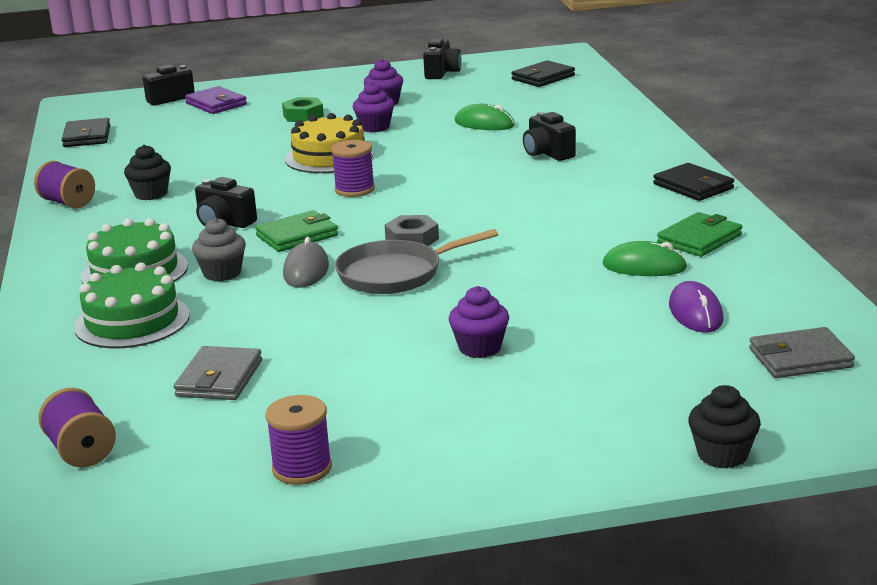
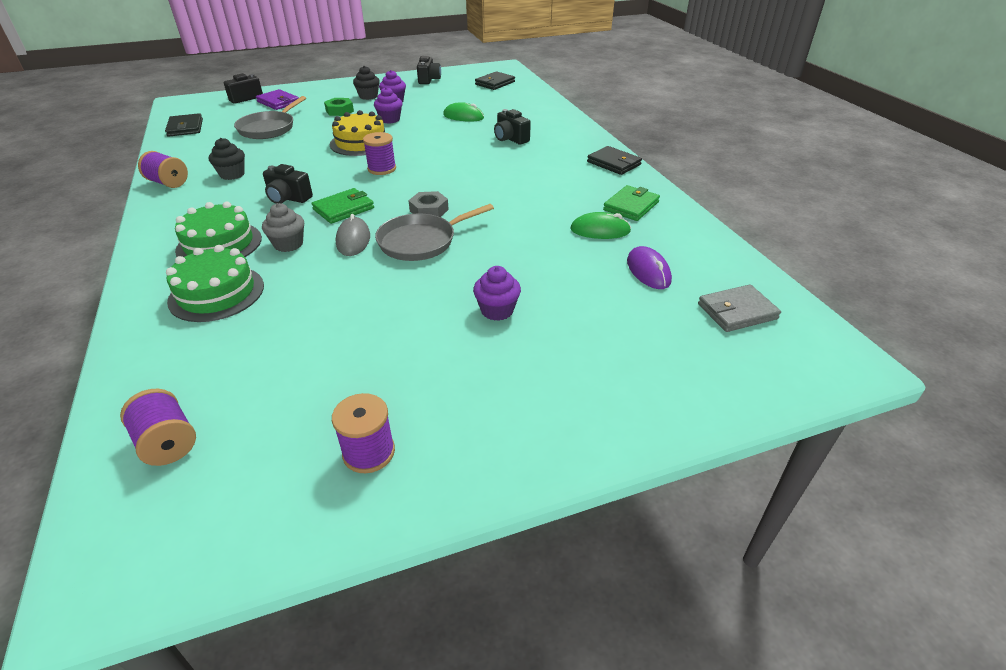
camera: 10 degrees left, 15 degrees up
grey wallet [174,346,262,400] -> none
black cupcake [688,385,761,468] -> black cupcake moved to [353,66,380,100]
none -> grey pan [234,96,306,139]

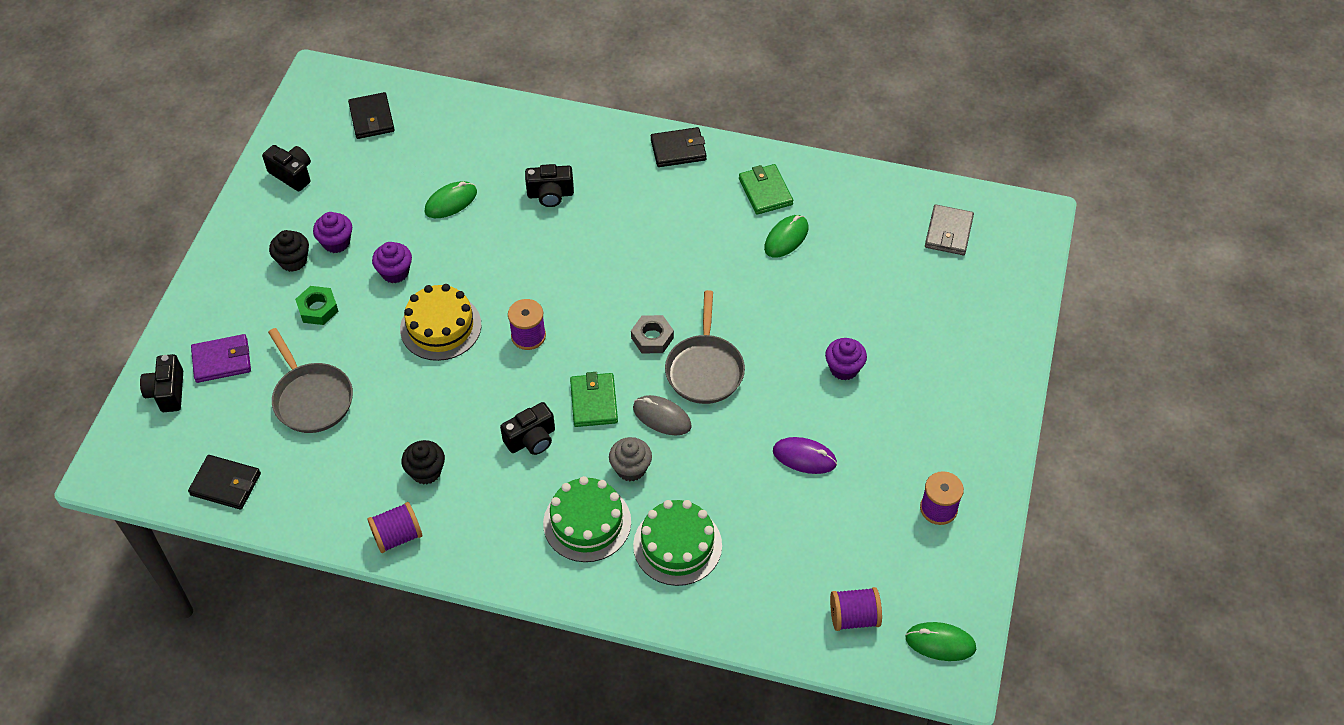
camera: 55 degrees left, 15 degrees up
purple mouse [627,246,672,289] -> purple mouse moved to [773,437,837,474]
none -> green mouse [905,622,976,661]

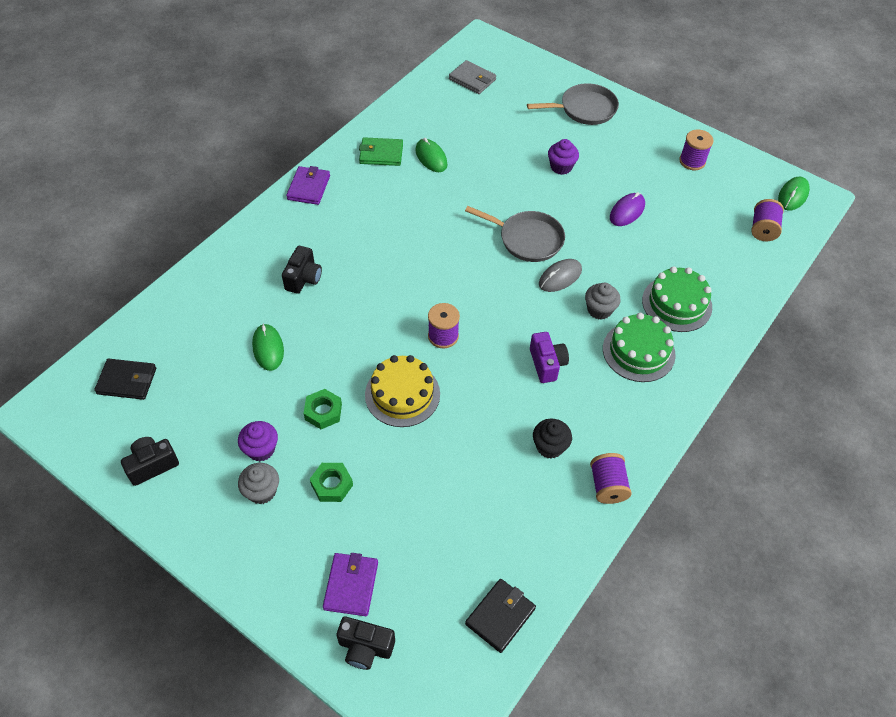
camera: 70 degrees left, 0 degrees up
grey pan [268,328,353,433] -> grey pan moved to [527,83,619,125]
black cupcake [269,230,309,272] -> grey cupcake [238,463,279,504]
purple cupcake [372,242,412,283] -> green nut [303,389,342,429]
black camera [500,402,555,455] -> purple camera [530,332,569,383]
green wallet [570,372,618,427] -> none
grey nut [631,315,674,353] -> none
black wallet [651,127,706,167] -> purple wallet [286,166,330,205]

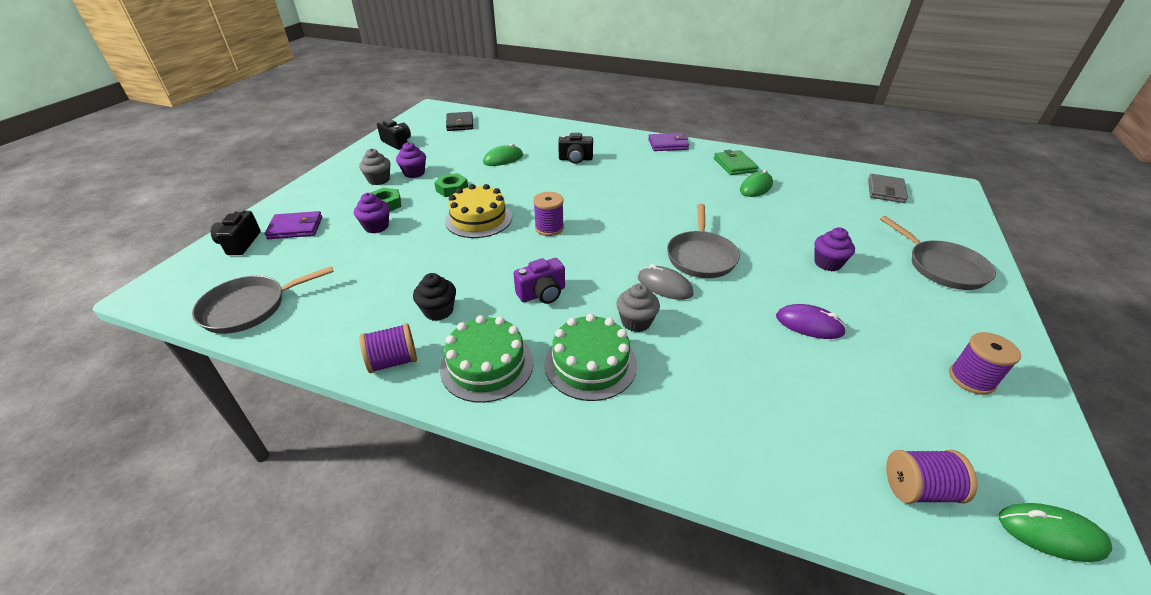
camera: 75 degrees right, 15 degrees down
black wallet [465,579,536,653] -> grey pan [192,266,334,334]
green cake [642,266,712,332] -> green cake moved to [440,315,534,403]
none -> purple cupcake [354,193,390,233]

